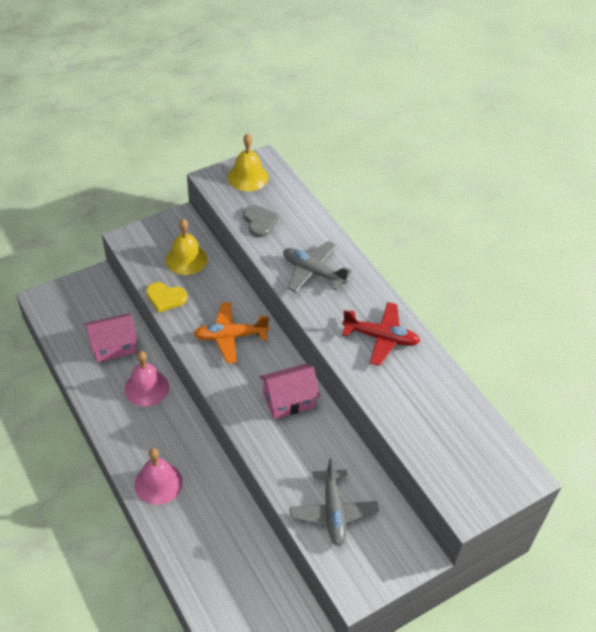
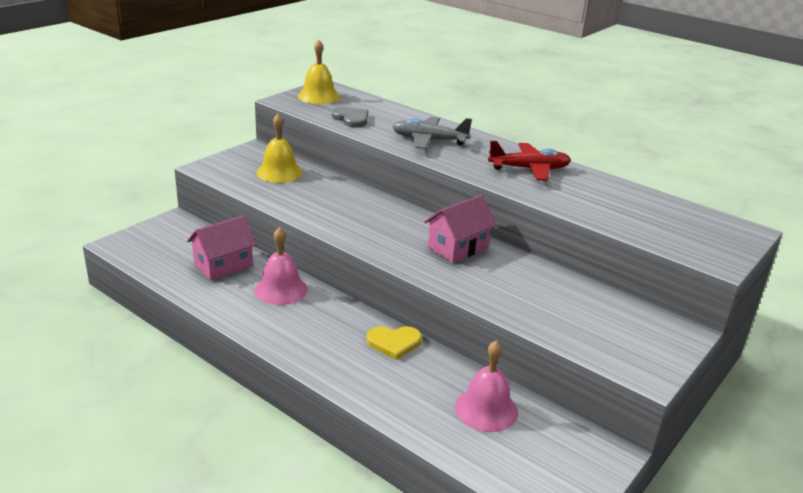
camera: 20 degrees left, 20 degrees down
pink bell [135,448,183,505] -> pink bell moved to [455,340,518,432]
yellow heart [146,282,187,313] -> yellow heart moved to [366,326,422,360]
orange plane [194,302,269,363] -> none
grey plane [290,458,379,546] -> none

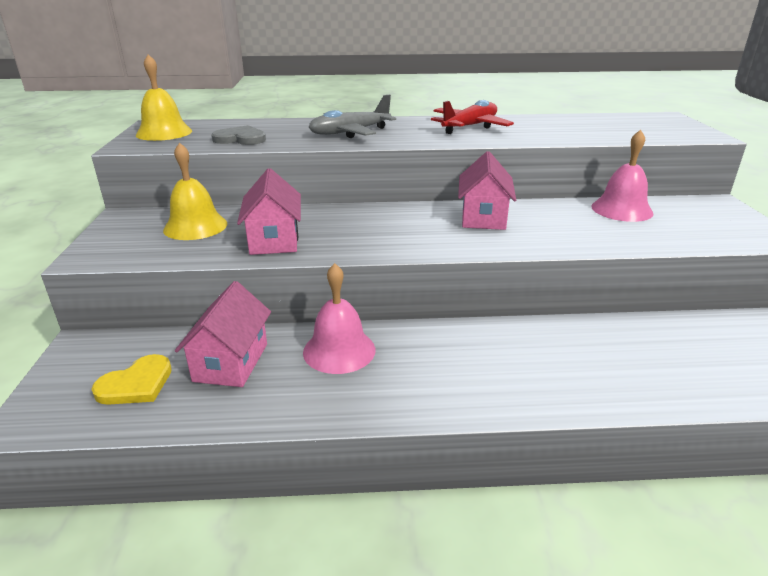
camera: 40 degrees left, 0 degrees up
yellow heart [366,326,422,360] -> yellow heart moved to [91,354,172,405]
pink bell [455,340,518,432] -> pink bell moved to [591,130,653,222]
none -> pink house [237,168,301,255]

